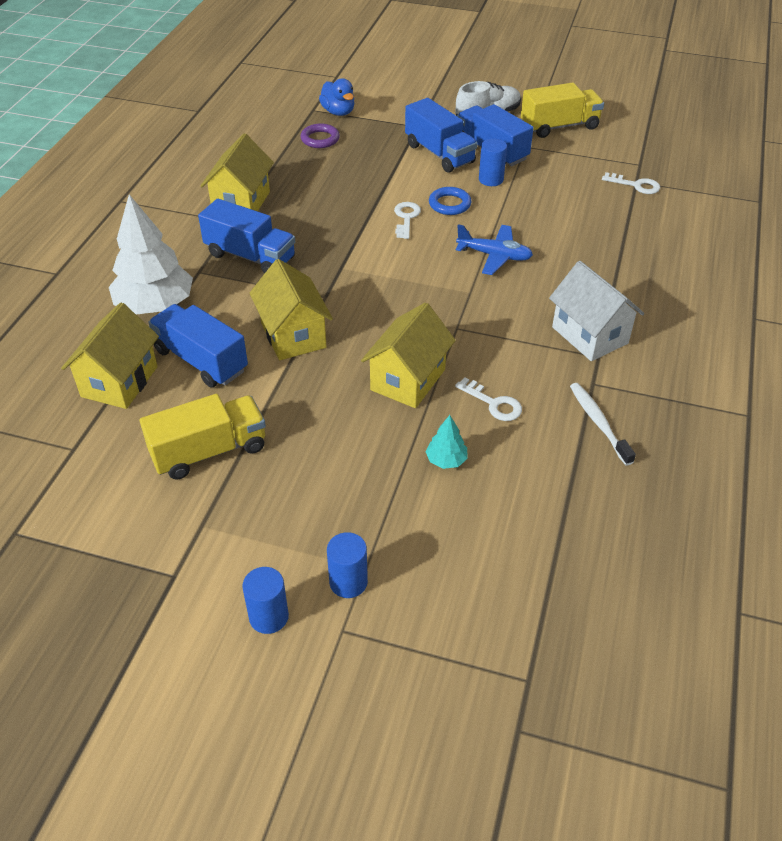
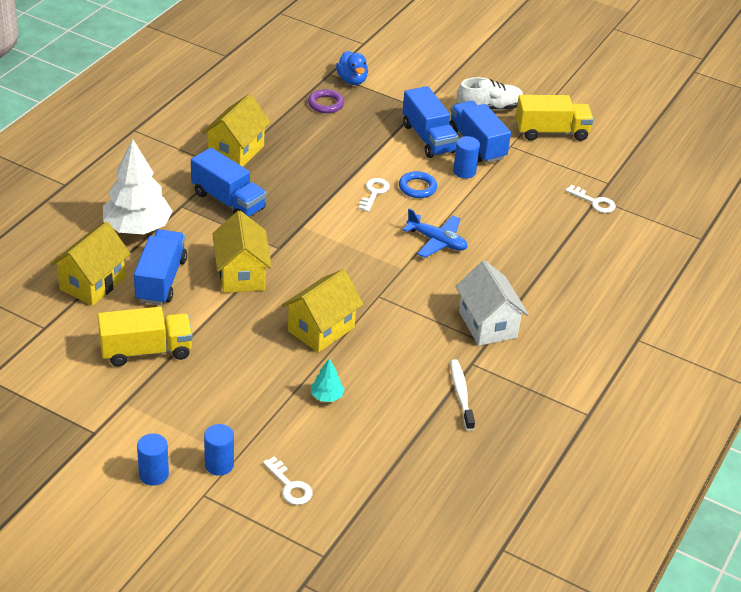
camera: 10 degrees right, 5 degrees down
blue truck [148,304,248,387] -> blue truck turned 45 degrees clockwise [134,229,187,305]
white key [455,377,522,421] -> white key moved to [263,456,312,505]

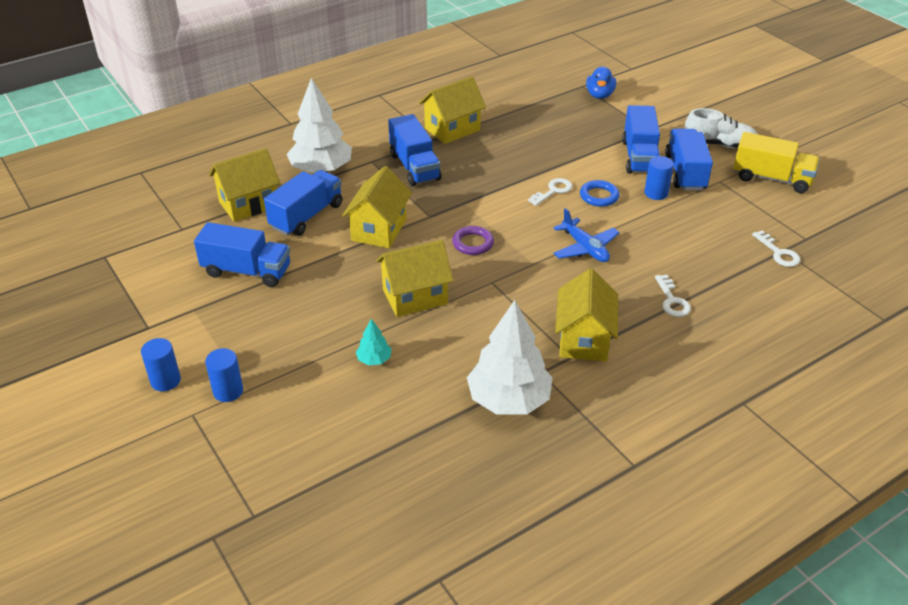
camera: 30 degrees right, 0 degrees up
yellow truck [98,307,193,367] -> blue truck [194,222,290,287]
white key [263,456,312,505] -> white key moved to [655,275,691,317]
purple ring [308,89,344,113] -> purple ring moved to [452,226,494,255]
white toothbrush [450,359,475,431] -> white tree [467,300,553,414]
white house [455,260,529,346] -> yellow house [555,269,618,361]

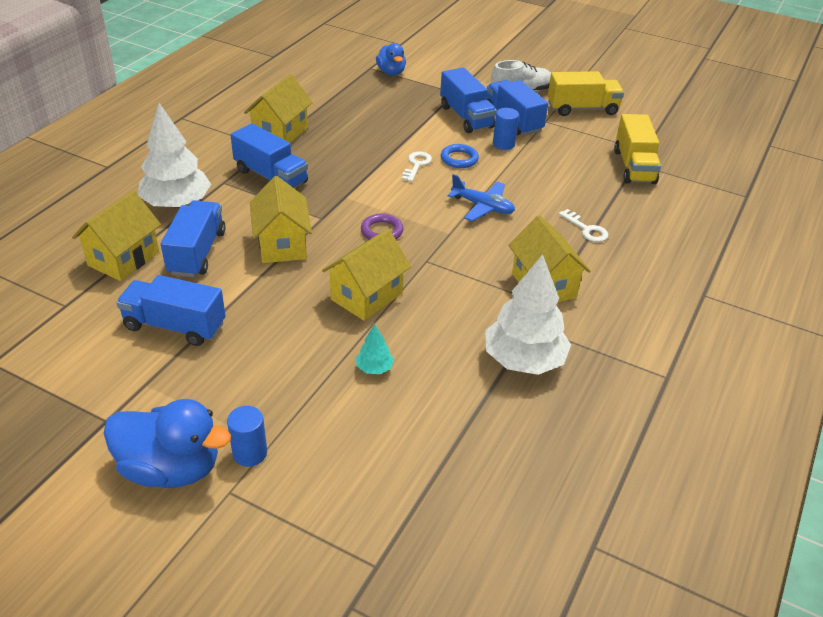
camera: 30 degrees left, 0 degrees up
blue cylinder [141,338,181,391] -> blue duck [104,399,231,488]
blue truck [194,222,290,287] -> blue truck turned 150 degrees counterclockwise [116,275,226,346]
white key [752,230,801,267] -> yellow truck [614,114,661,184]

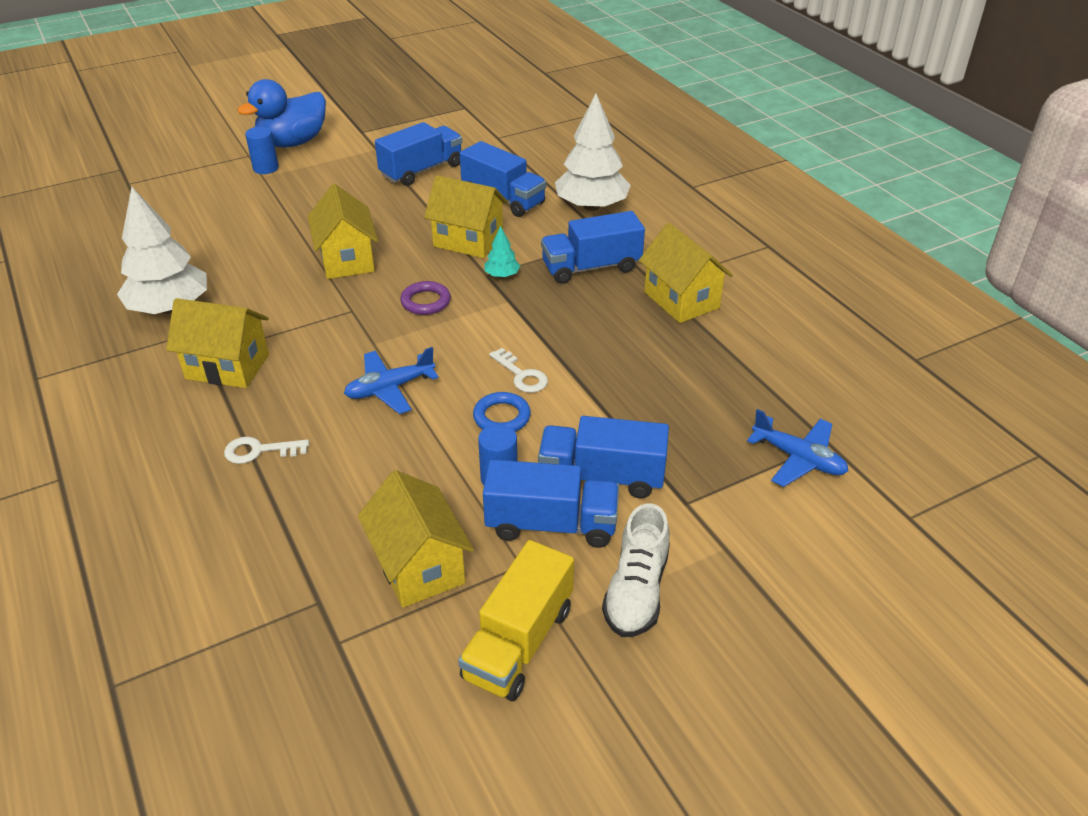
camera: 125 degrees right, 0 degrees up
yellow house [72,191,161,281] -> yellow house moved to [358,470,474,608]
turquoise tree [356,325,394,374] -> turquoise tree moved to [484,226,520,278]
blue duck [376,43,406,75] -> blue plane [747,409,848,487]
yellow truck [614,114,661,184] -> none

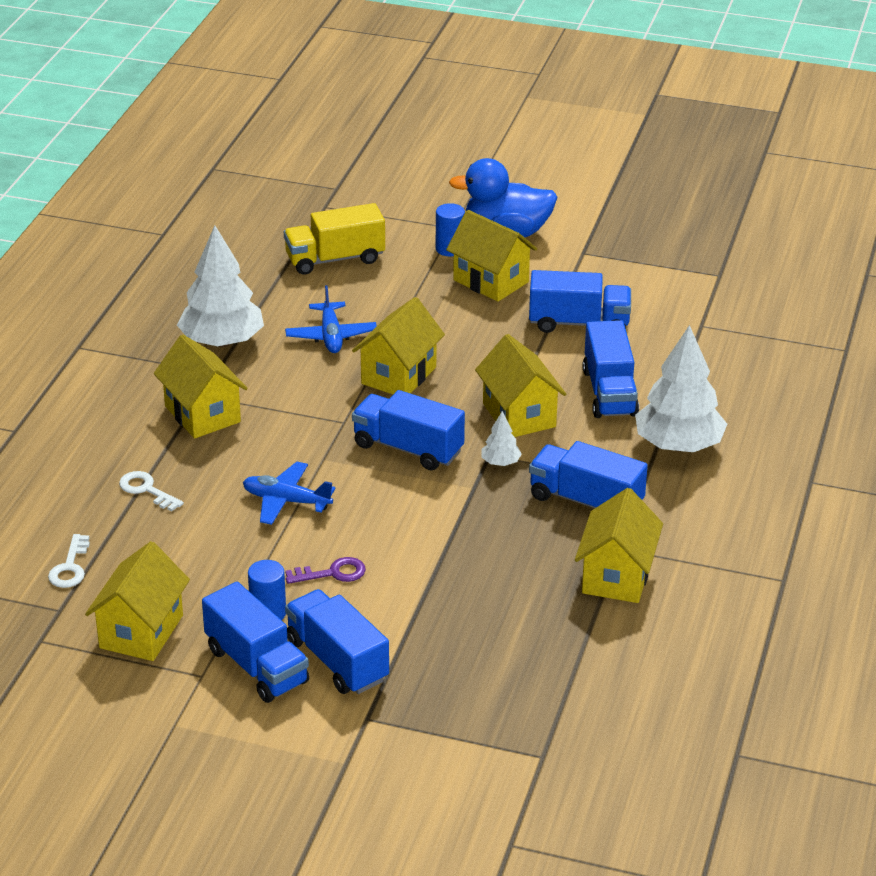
camera: 45 degrees right, 5 degrees down
purple ring [400,281,451,315] -> blue truck [352,390,465,471]
yellow truck [458,540,574,701] -> yellow truck moved to [284,203,385,275]
blue ring [473,392,531,432] -> purple key [285,557,366,584]
turquoise tree [484,226,520,278] -> white tree [481,411,522,466]
white key [489,348,548,393] -> white key moved to [48,534,90,588]
white shoe [602,503,670,637] -> none
blue plane [747,409,848,487] -> blue plane moved to [285,285,377,353]
none -> yellow house [446,210,537,302]

